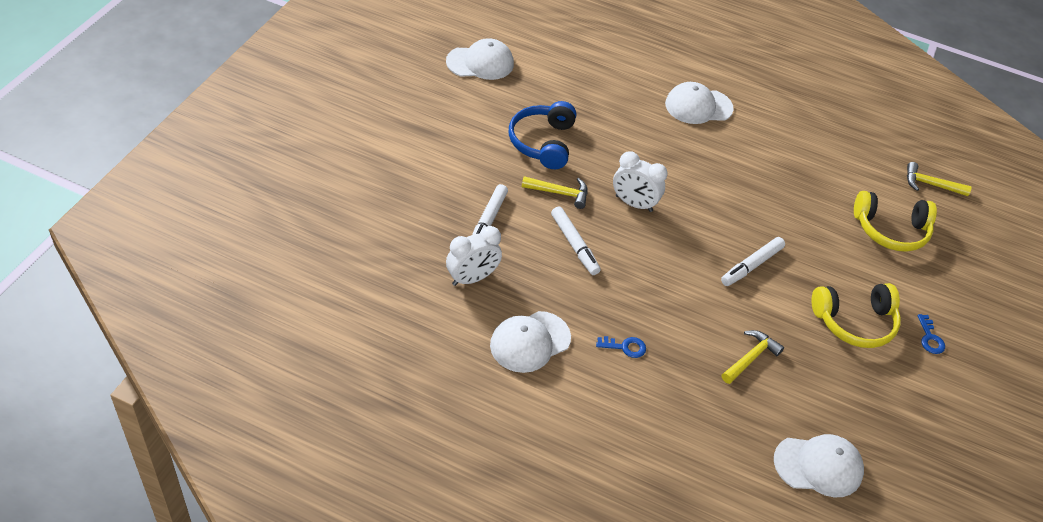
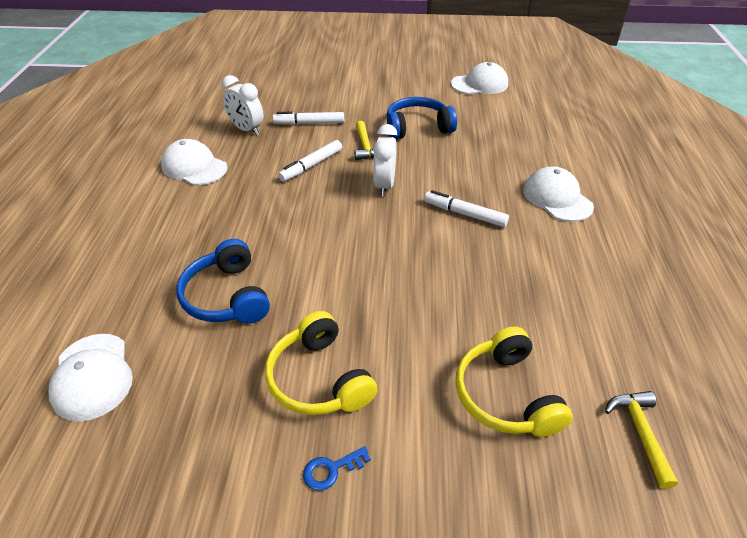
camera: 75 degrees right, 5 degrees down
white cap [446,38,514,80] -> white cap turned 75 degrees counterclockwise [451,62,508,94]
blue key [596,336,646,358] -> none
white marker [721,237,785,286] -> white marker moved to [424,190,509,227]
yellow hammer [722,330,784,384] -> blue headphones [176,239,270,324]

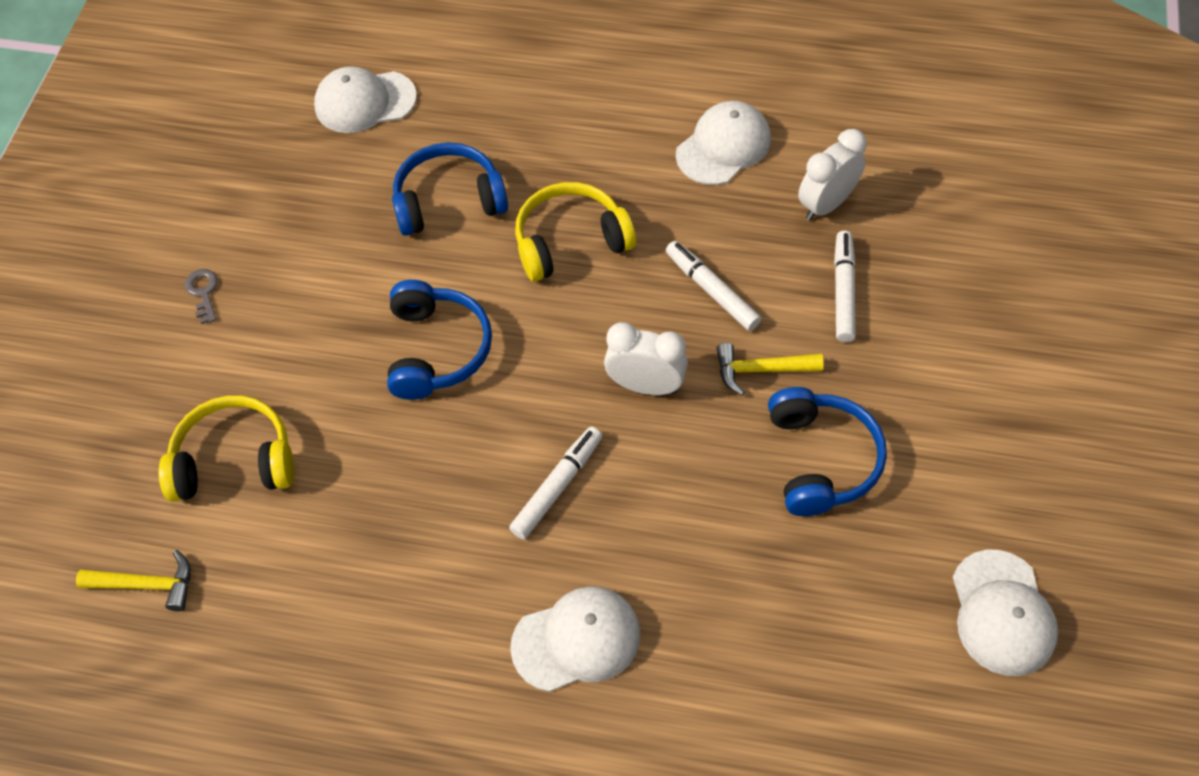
camera: 100 degrees right, 15 degrees up
yellow headphones [265,311,378,415] -> yellow headphones moved to [515,182,636,281]
blue key [303,446,371,491] -> grey key [185,269,218,324]
none -> blue headphones [387,280,492,400]

